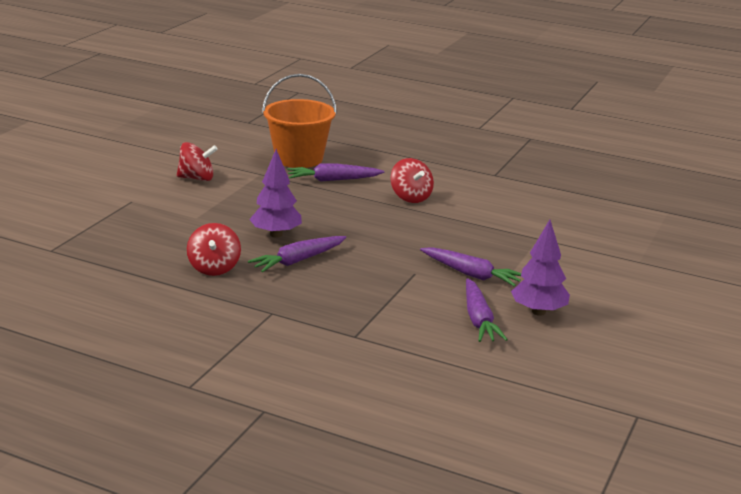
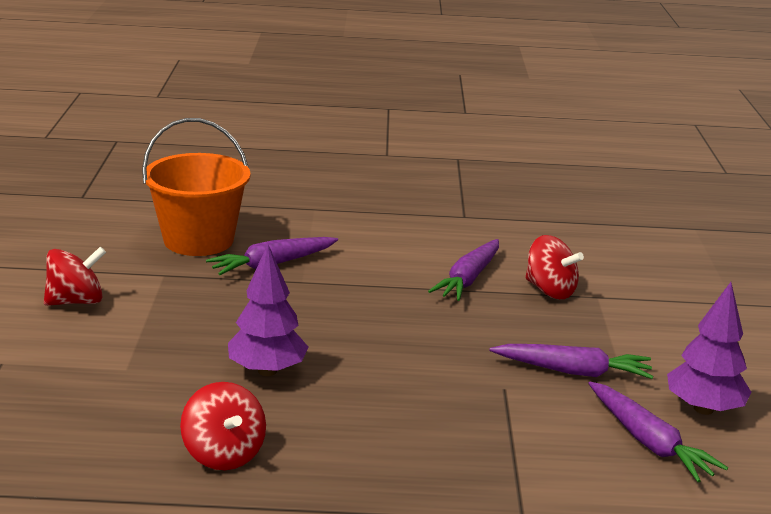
camera: 25 degrees left, 0 degrees up
purple carrot [248,236,346,272] -> purple carrot moved to [428,239,499,301]
red spinning top [390,158,434,203] -> red spinning top moved to [525,235,584,299]

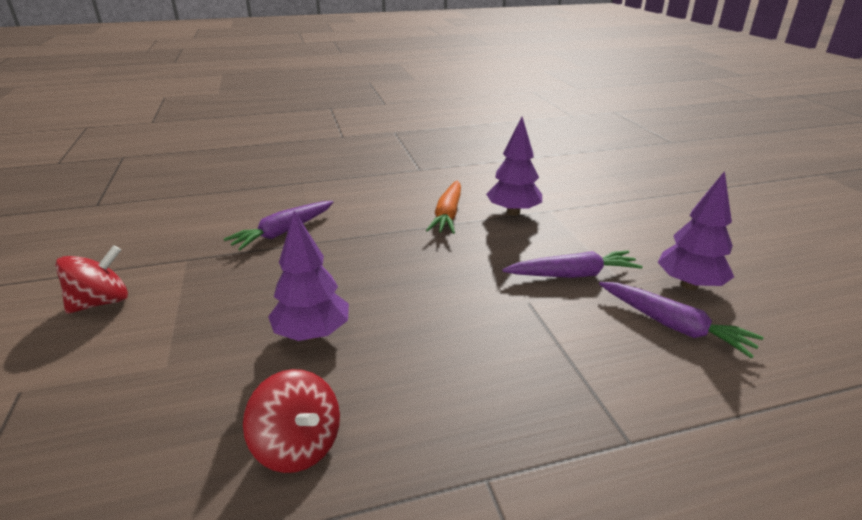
camera: 15 degrees left, 5 degrees up
orange bucket [142,118,251,256] -> none
purple carrot [428,239,499,301] -> orange carrot [426,180,461,234]
red spinning top [525,235,584,299] -> purple tree [486,117,542,216]

